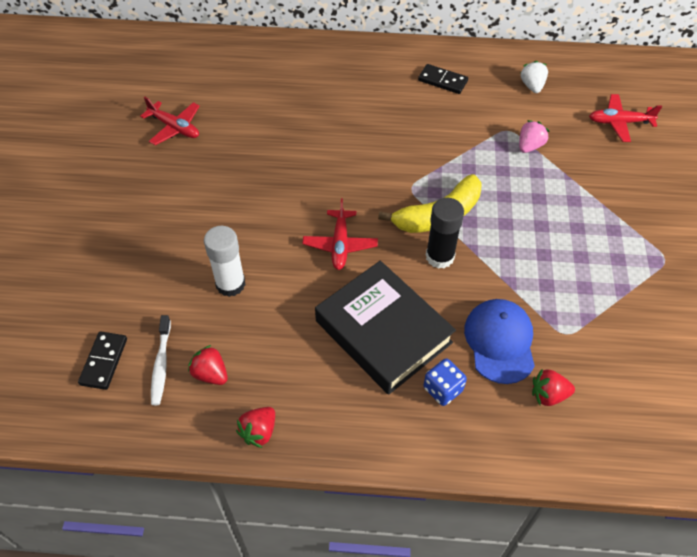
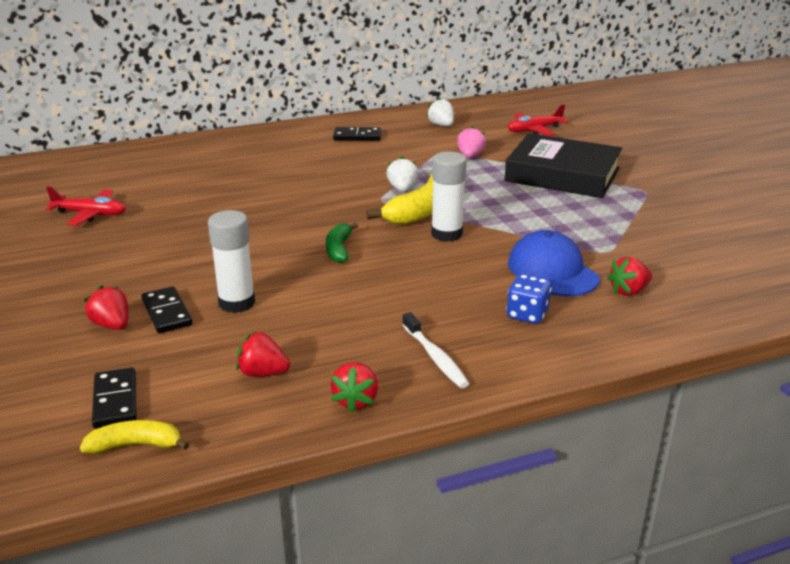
camera: 25 degrees left, 25 degrees down
white toothbrush [151,315,171,405] -> white toothbrush moved to [402,312,469,388]
red plane [303,198,378,270] -> green banana [326,222,358,263]
black book [315,261,456,395] -> black book moved to [504,133,622,198]
black glue stick [426,198,464,269] -> white glue stick [431,151,467,242]
none -> yellow banana [80,420,189,454]
none -> red strawberry [84,285,128,330]
none -> black domino [141,286,193,333]
none -> white strawberry [387,156,418,192]

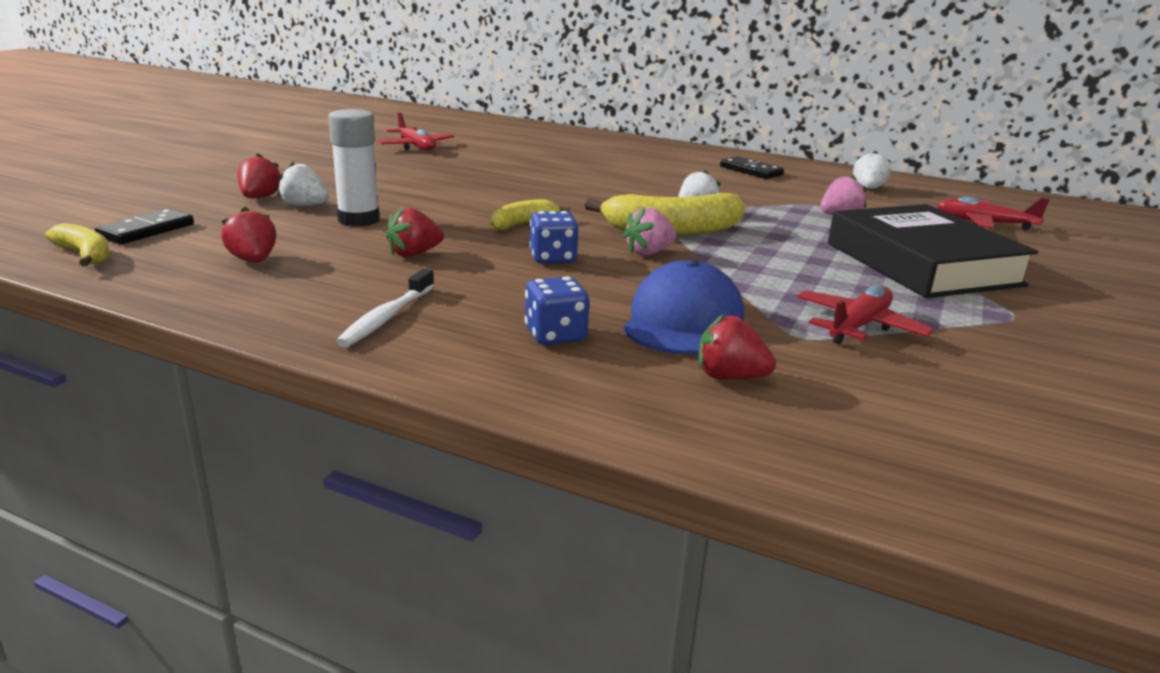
camera: 45 degrees right, 5 degrees down
black domino [141,286,193,333] -> white strawberry [277,161,329,206]
green banana [326,222,358,263] -> yellow banana [491,199,570,230]
red strawberry [330,362,378,412] -> red strawberry moved to [386,207,444,257]
white glue stick [431,151,467,242] -> pink strawberry [623,207,676,256]
none -> blue dice [529,211,578,263]
none -> red plane [797,285,934,344]

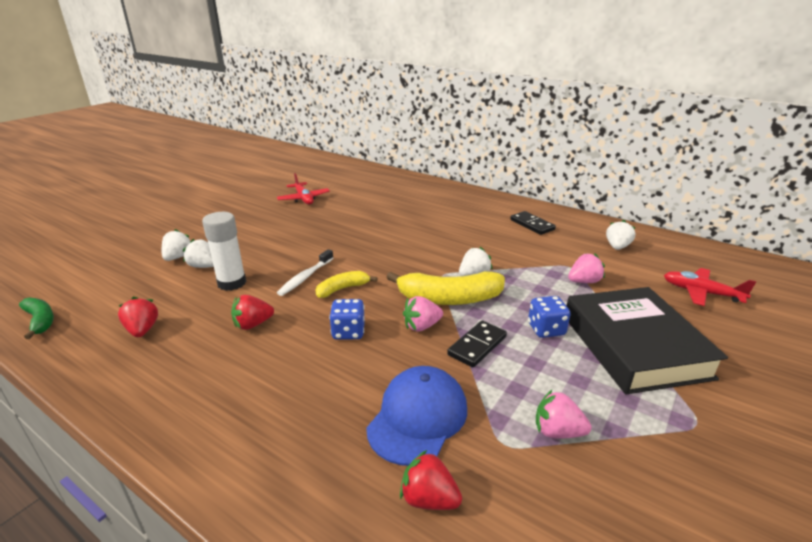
camera: 10 degrees right, 5 degrees up
yellow banana [45,223,110,266] -> green banana [19,297,54,339]
black domino [95,208,194,244] -> black domino moved to [447,320,507,368]
red strawberry [237,153,280,198] -> white strawberry [162,229,190,261]
white toothbrush [336,269,434,347] -> white toothbrush moved to [277,249,333,296]
blue dice [525,276,590,345] -> blue dice moved to [528,296,571,338]
red plane [797,285,934,344] -> pink strawberry [536,390,591,439]

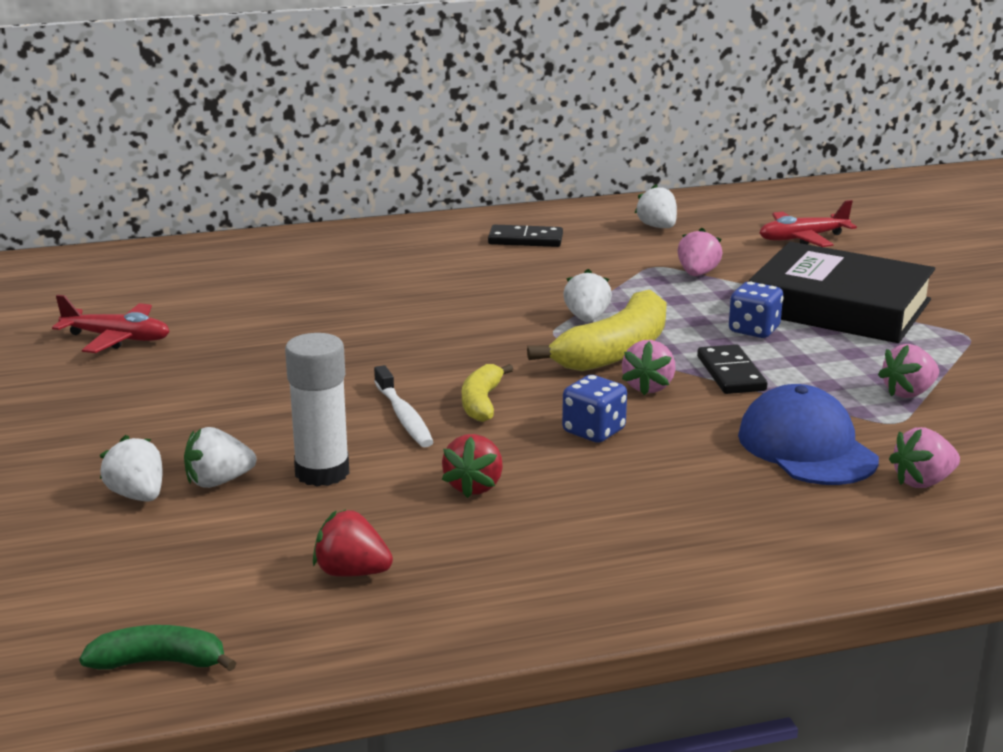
camera: 50 degrees left, 5 degrees down
red strawberry [400,450,462,510] -> pink strawberry [889,427,960,488]

